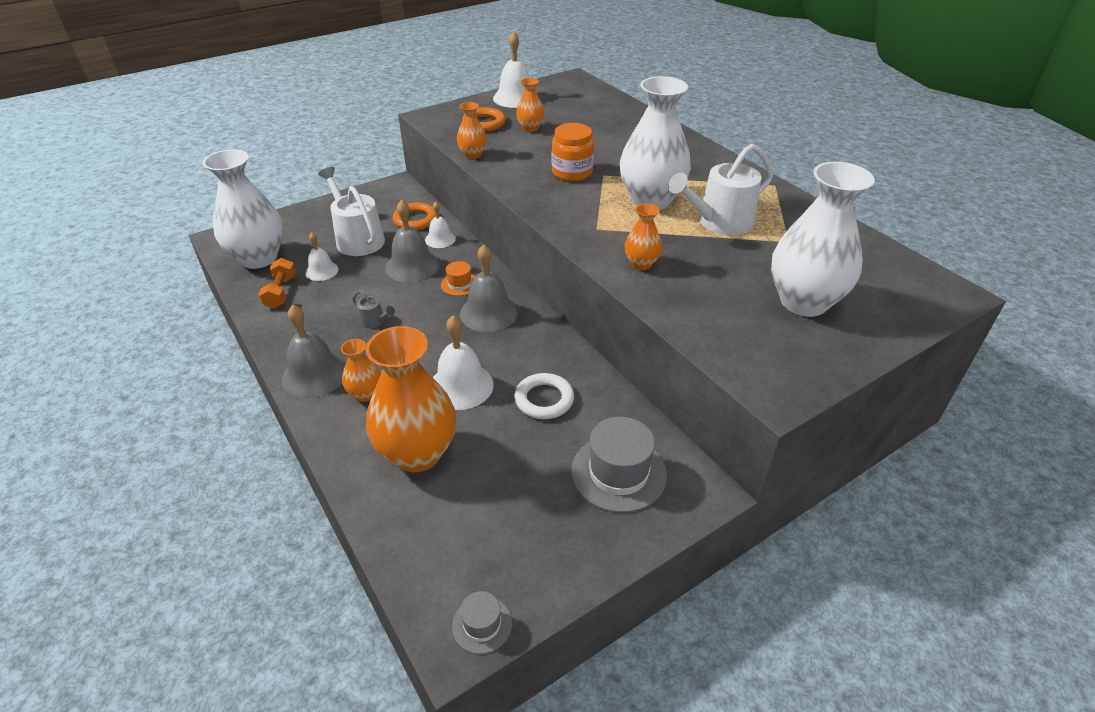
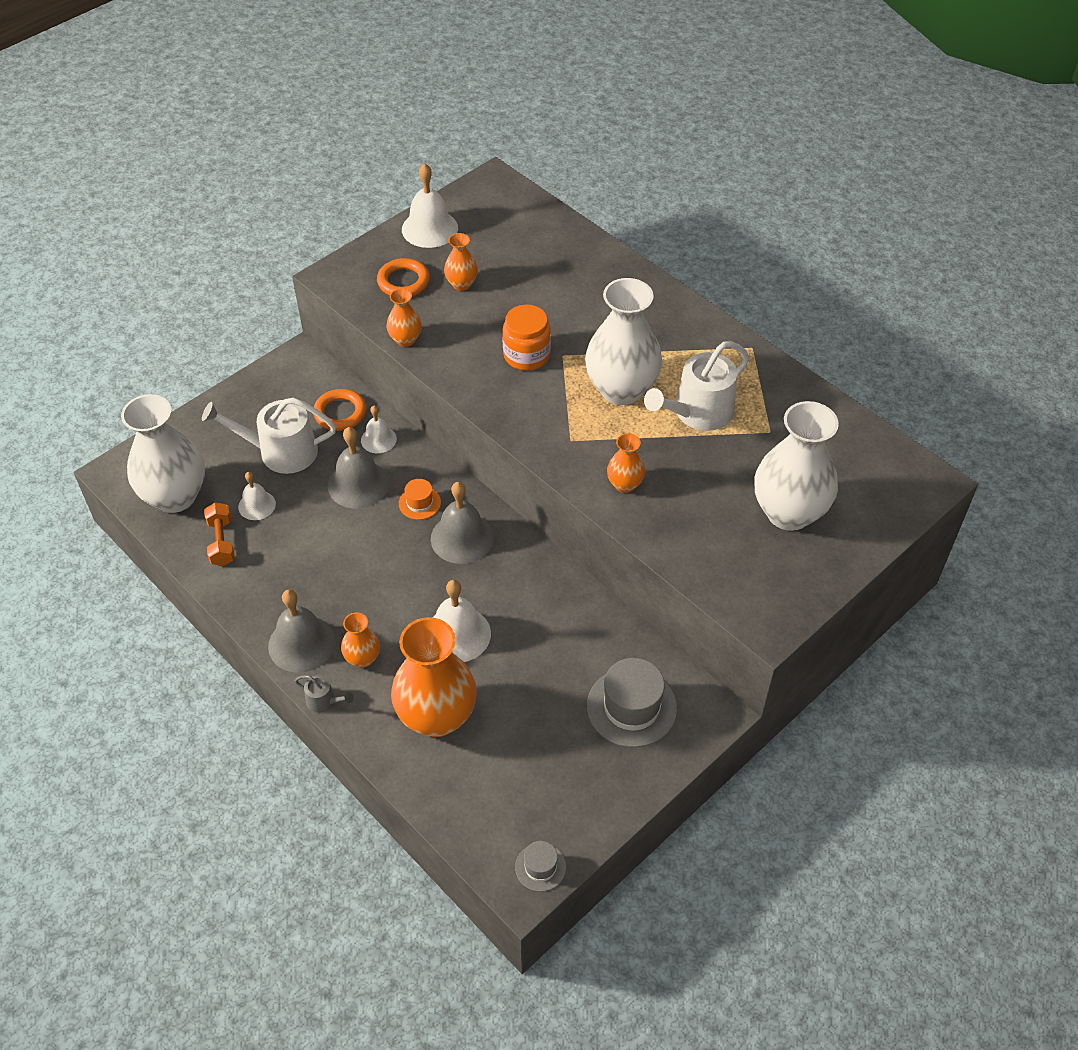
camera: 10 degrees left, 10 degrees up
white watering can [318,167,385,256] -> white watering can turned 45 degrees counterclockwise [202,398,336,474]
grey watering can [352,290,395,328] -> grey watering can moved to [295,675,354,713]
white ring [514,373,574,419] -> none

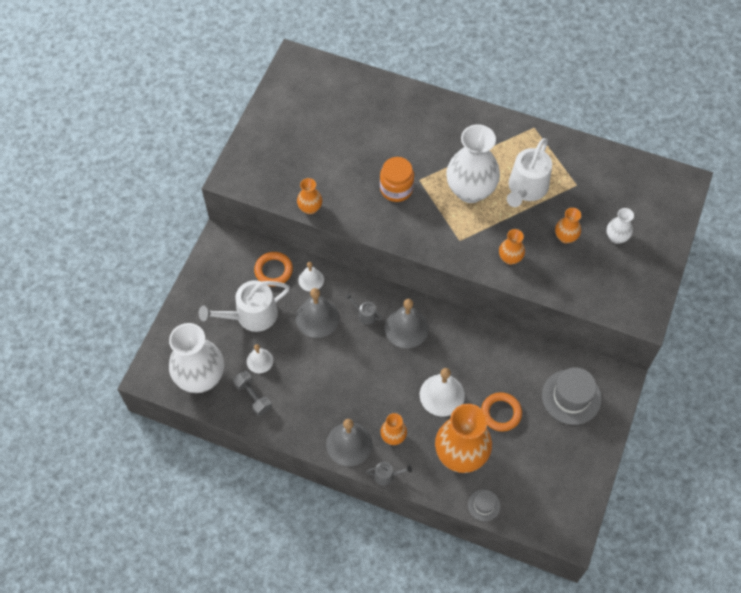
camera: 25 degrees left, 10 degrees up
orange dumbbell [204,502,235,566] -> grey dumbbell [233,371,272,416]
orange ring [377,258,430,296] -> orange ring moved to [481,392,522,432]
orange hat [399,479,441,520] -> grey watering can [345,293,382,325]
white bell [402,163,458,248] -> none
orange vase [444,233,478,291] -> orange vase moved to [555,208,581,243]
grey hat [515,841,566,892] -> grey hat moved to [468,490,501,521]
white vase [754,401,839,531] -> white vase [607,208,634,244], size x0.48

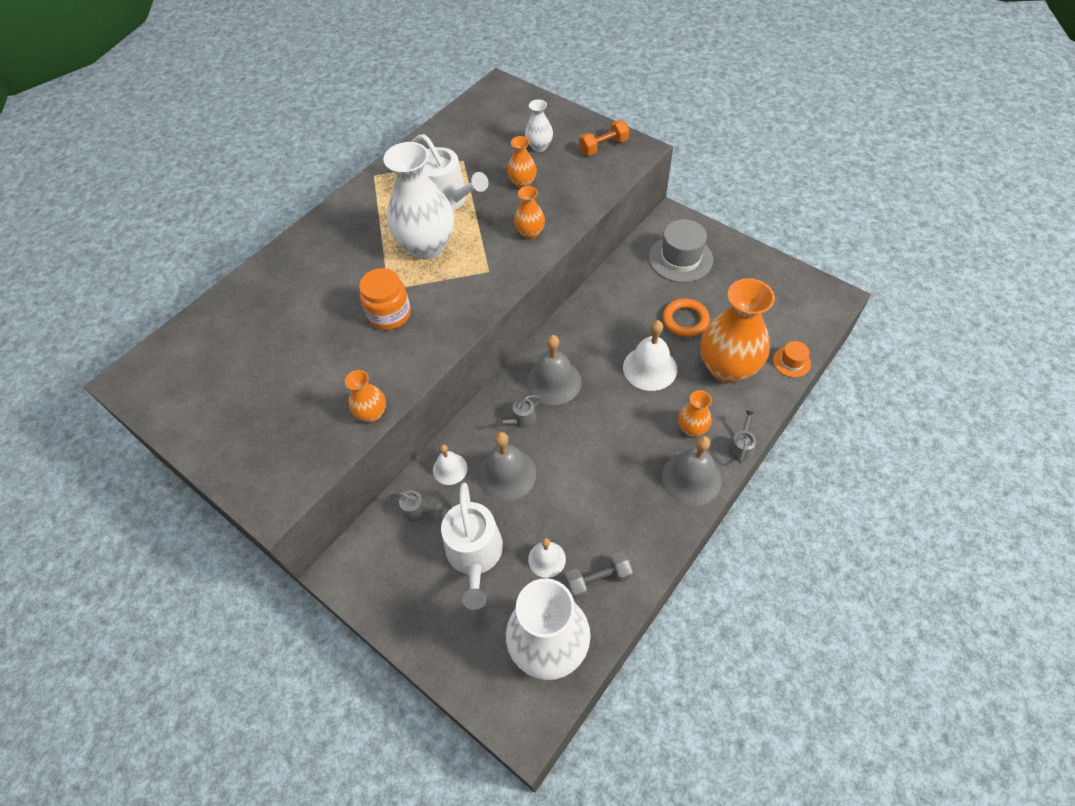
camera: 70 degrees left, 5 degrees down
orange ring [254,252,293,287] -> grey watering can [390,490,444,522]
grey hat [468,490,501,521] -> orange hat [773,341,811,377]
none -> orange dumbbell [579,120,629,155]

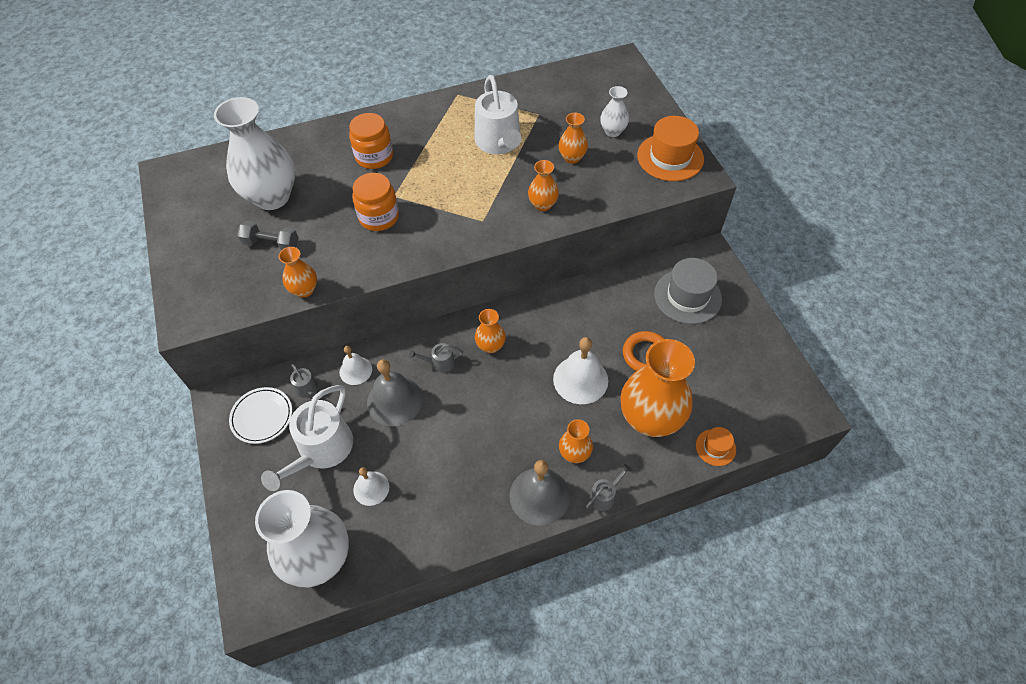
camera: 30 degrees right, 0 degrees up
white vase [383,142,454,260] -> white vase moved to [214,97,295,210]
grey bell [527,335,581,405] -> orange vase [475,309,506,353]
grey dumbbell [565,552,633,599] -> grey dumbbell moved to [237,221,299,250]
orange dumbbell [579,120,629,155] -> orange hat [637,116,704,181]
none -> white plate [229,387,292,444]
none -> orange jar [349,113,393,169]

